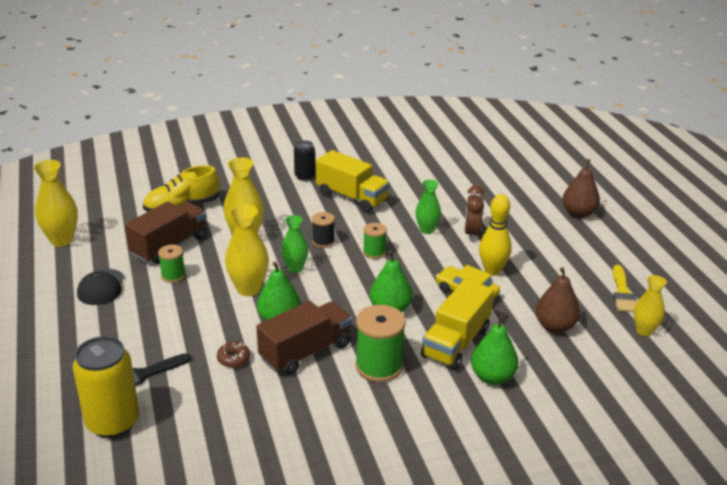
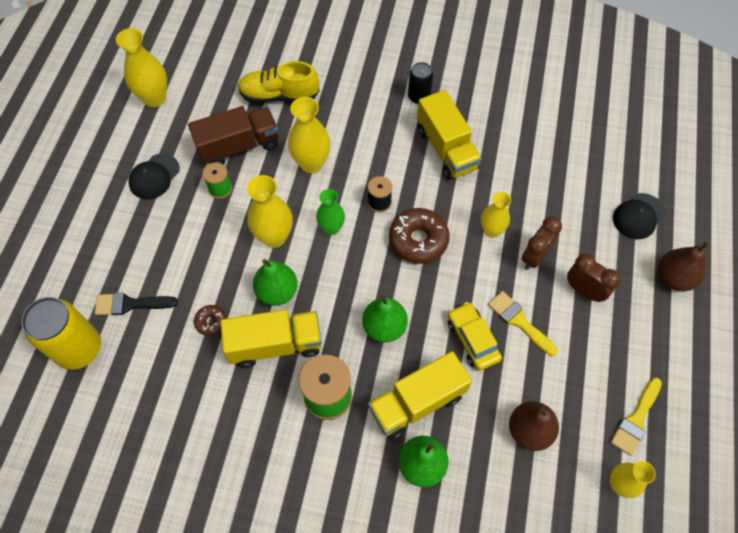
camera: 30 degrees right, 30 degrees up
brown truck [256,301,352,375] -> yellow truck [221,309,322,368]
green spool [363,223,387,259] -> brown donut [389,208,450,264]
green vase [416,180,441,234] -> yellow vase [481,192,511,238]
yellow bowling pin [479,194,512,276] -> yellow brush [488,291,558,356]
none -> brown clock [567,254,621,302]
none -> black cap [613,193,665,239]

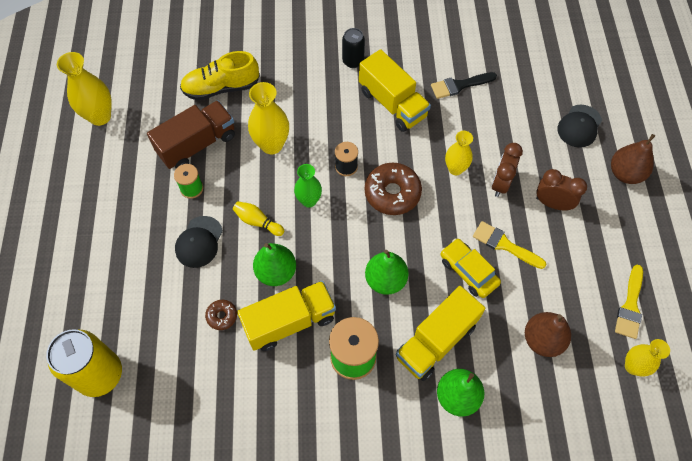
camera: 15 degrees left, 0 degrees up
black brush [95,293,178,315] -> black brush moved to [431,72,497,99]
black cap [128,154,180,200] -> black cap moved to [175,216,223,268]
yellow vase [247,175,293,248] -> yellow bowling pin [233,201,284,236]

